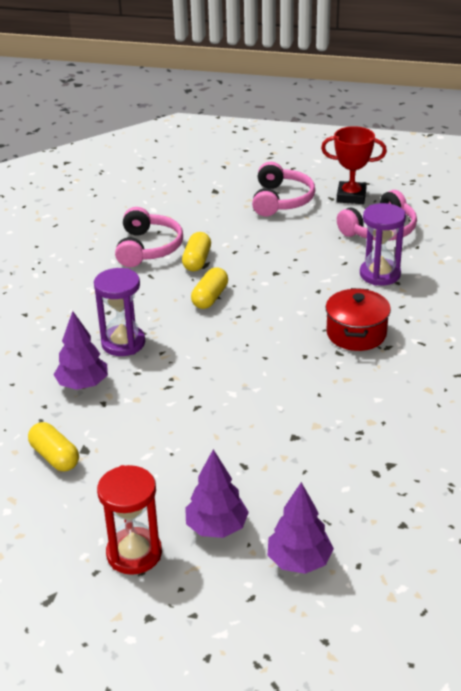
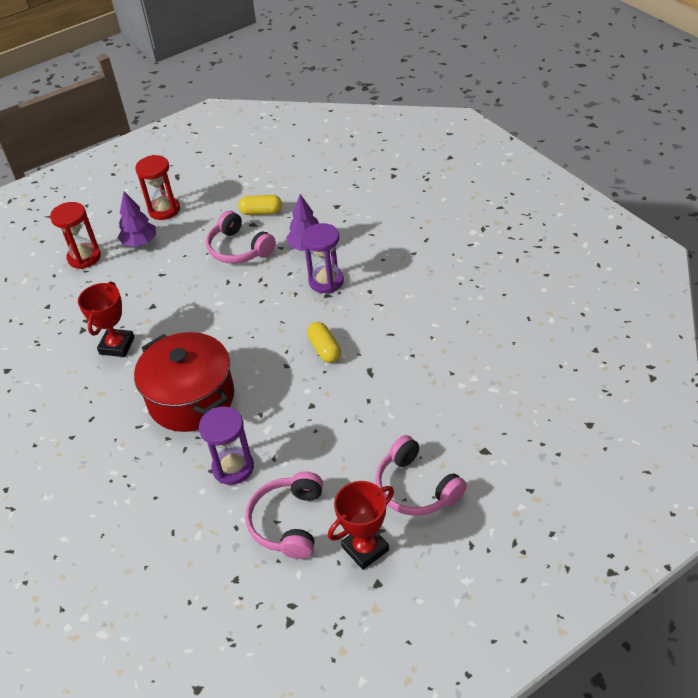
camera: 135 degrees right, 10 degrees up
pink headphones [115,207,183,267] -> pink headphones moved to [206,211,276,263]
yellow capsule [182,232,211,271] -> none
purple tree [268,482,334,574] -> red hourglass [50,202,101,269]
red pot [326,288,391,351] -> red pot [134,332,234,432], size x1.64
none -> red trophy [78,282,135,357]

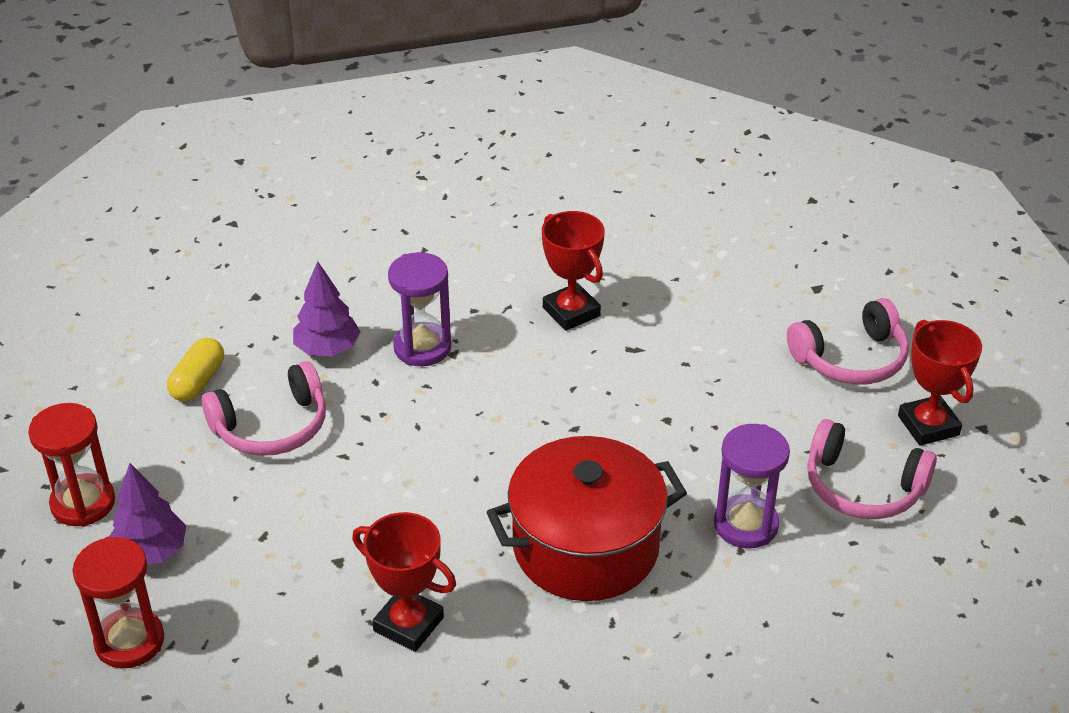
camera: 75 degrees left, 5 degrees down
yellow capsule [307,322,341,363] -> none
none -> red trophy [542,211,605,331]

